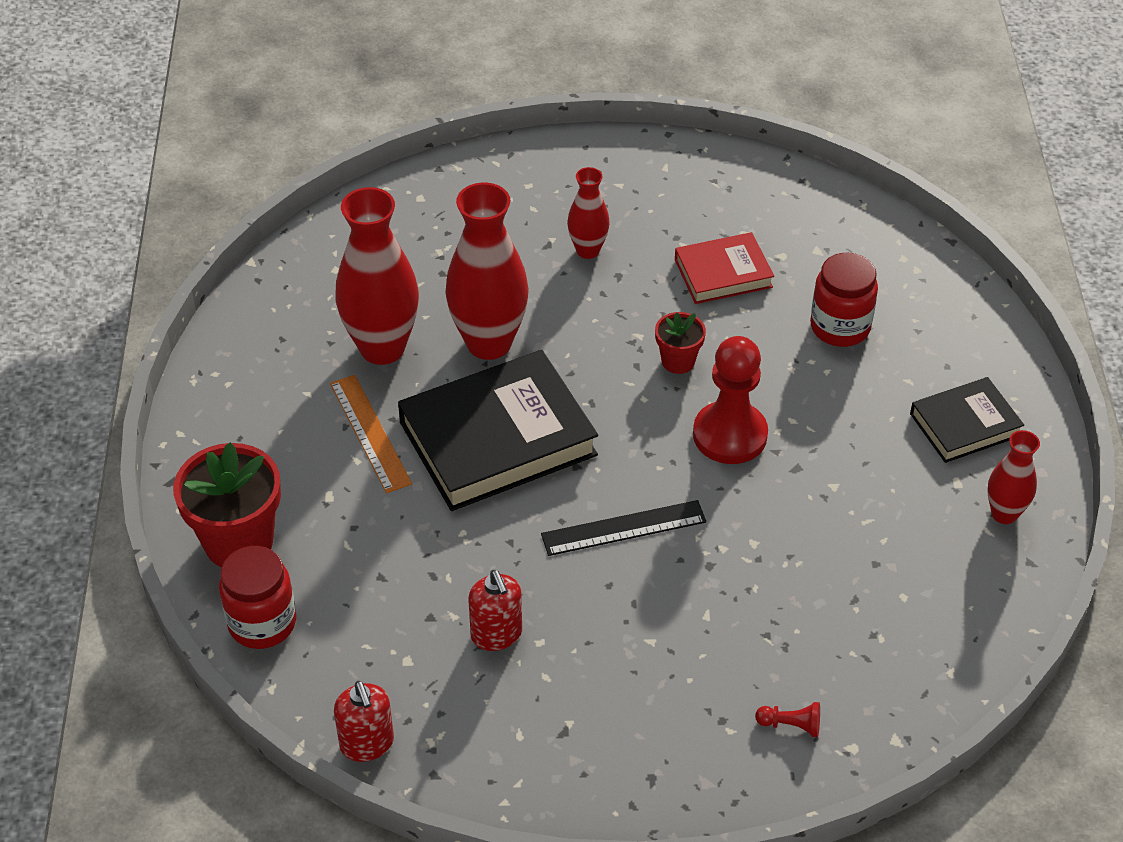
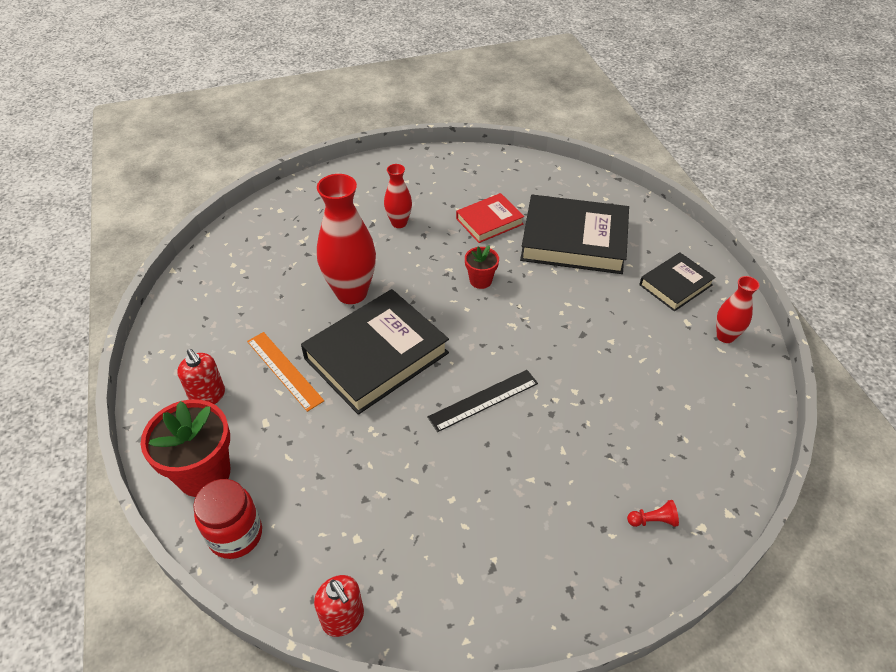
camera: 15 degrees left, 0 degrees up
red vase [335,187,419,365] -> none
red soap dispenser [468,570,522,651] -> red soap dispenser moved to [177,349,225,404]
red pawn [693,336,768,464] -> none
red jar [810,253,878,347] -> black book [520,195,629,274]

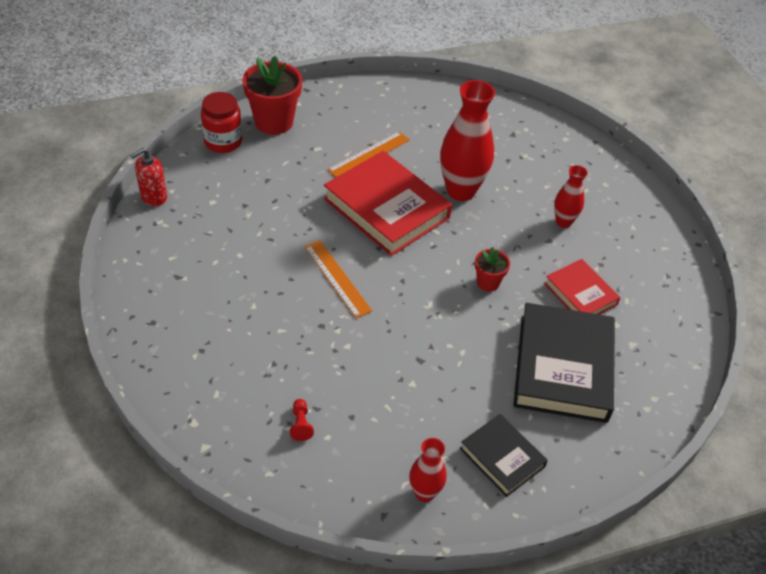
camera: 85 degrees right, 0 degrees up
red soap dispenser [177,349,225,404] -> none
black book [301,289,449,415] -> red book [324,151,452,256]
black ruler [427,370,538,432] -> orange ruler [304,241,372,318]
red pawn [627,500,679,527] -> red pawn moved to [290,399,314,441]

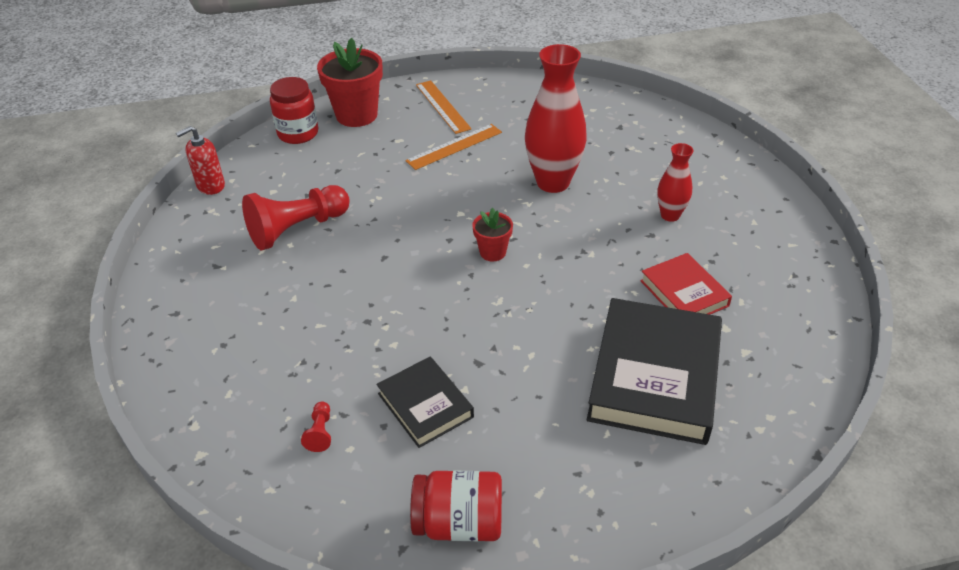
camera: 10 degrees right, 5 degrees down
orange ruler [304,241,372,318] -> orange ruler moved to [416,80,472,134]
red book [324,151,452,256] -> none
red vase [409,438,446,502] -> red jar [410,471,502,541]
black book [460,414,548,497] -> black book moved to [376,357,474,448]
red flower pot [475,247,510,292] -> red flower pot moved to [472,208,513,262]
none -> red pawn [242,185,350,250]

